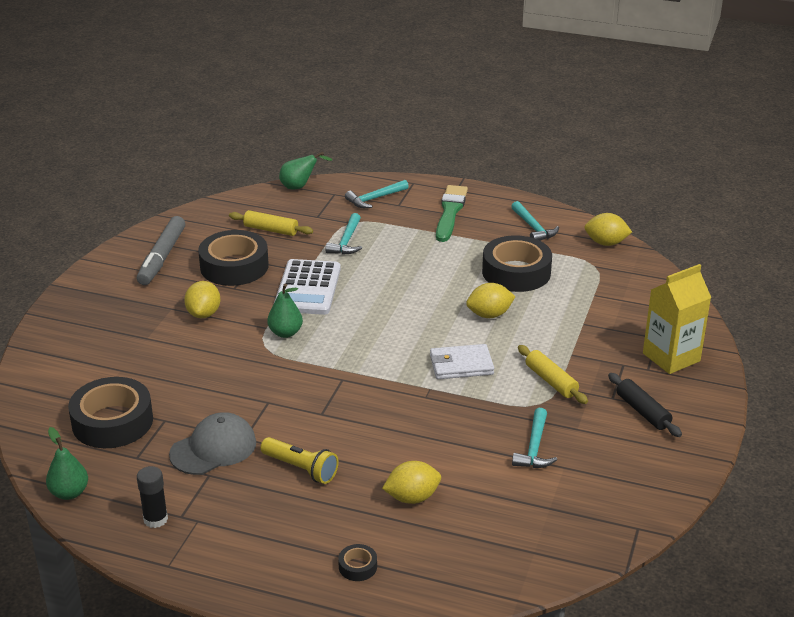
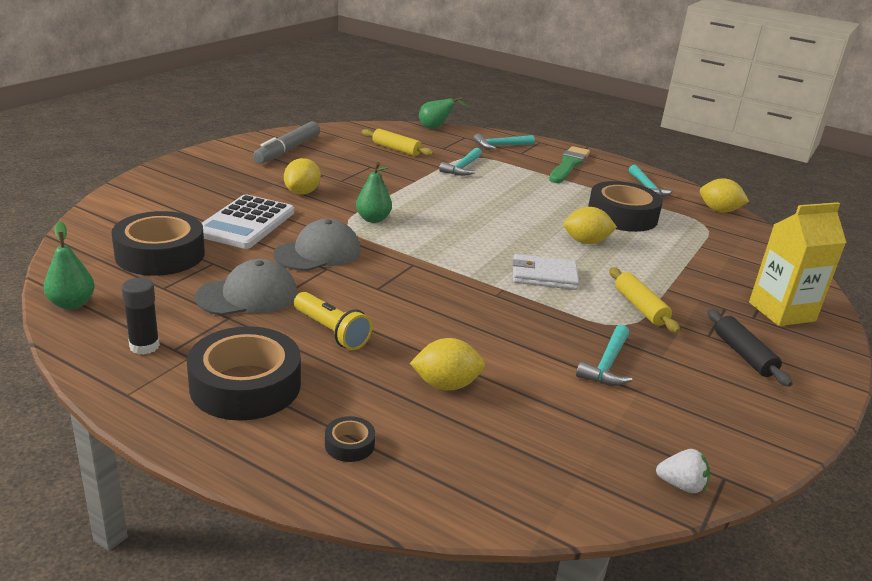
camera: 10 degrees right, 5 degrees down
black tape [198,230,269,286] -> black tape moved to [187,326,301,421]
white calculator [274,259,341,315] -> white calculator moved to [202,194,294,249]
none -> grey cap [273,219,361,271]
none -> white strawberry [656,449,710,493]

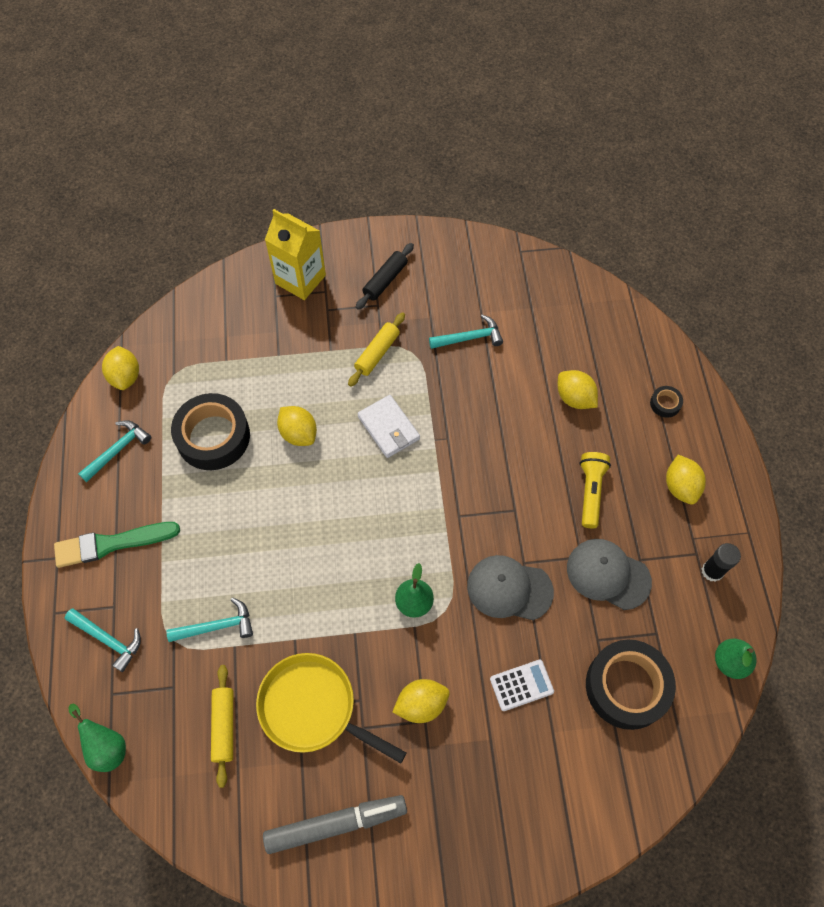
camera: 125 degrees left, 35 degrees up
black tape [187,326,301,421] -> yellow lemon [666,455,706,504]
white calculator [202,194,294,249] -> white calculator [490,660,554,711], size x0.55
white strawberry [656,449,710,493] -> none
none -> yellow pan [256,653,407,763]

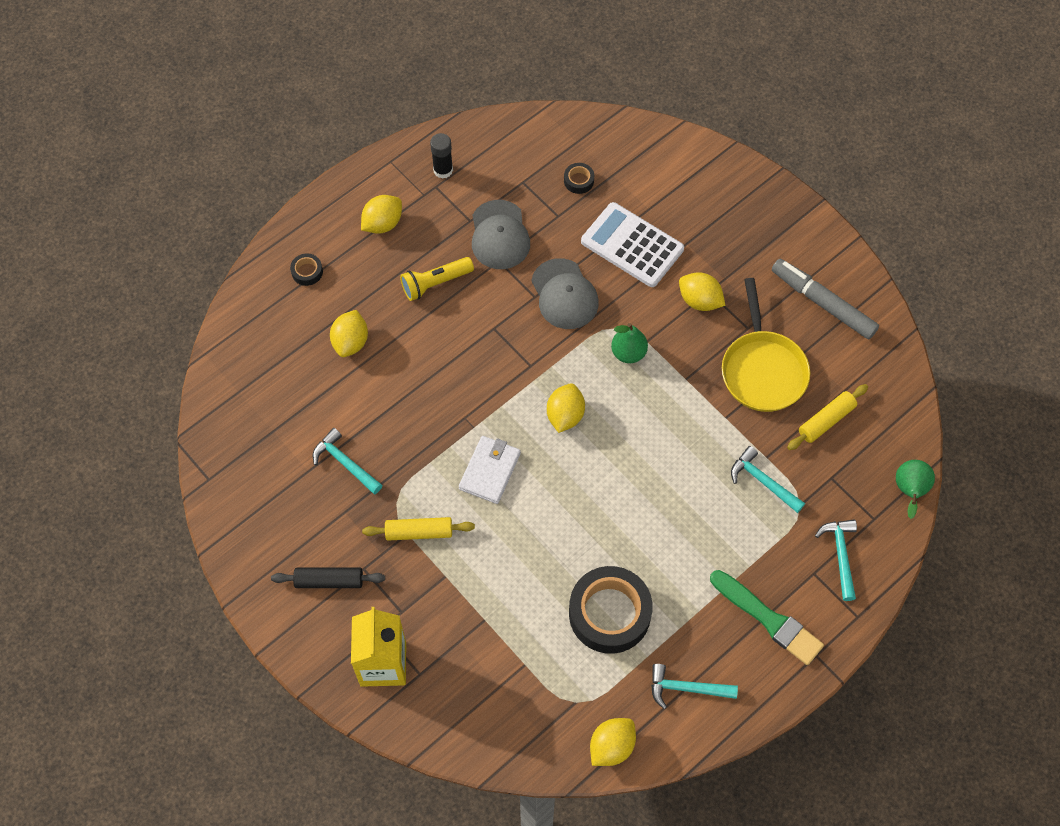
camera: 125 degrees left, 0 degrees up
yellow lemon [277,406,317,446] -> yellow lemon moved to [547,383,585,433]
white calculator [490,660,554,711] -> white calculator [581,202,684,287], size x1.81
black tape [586,640,676,730] -> black tape [564,163,594,194], size x0.42
green pear [715,639,757,679] -> none

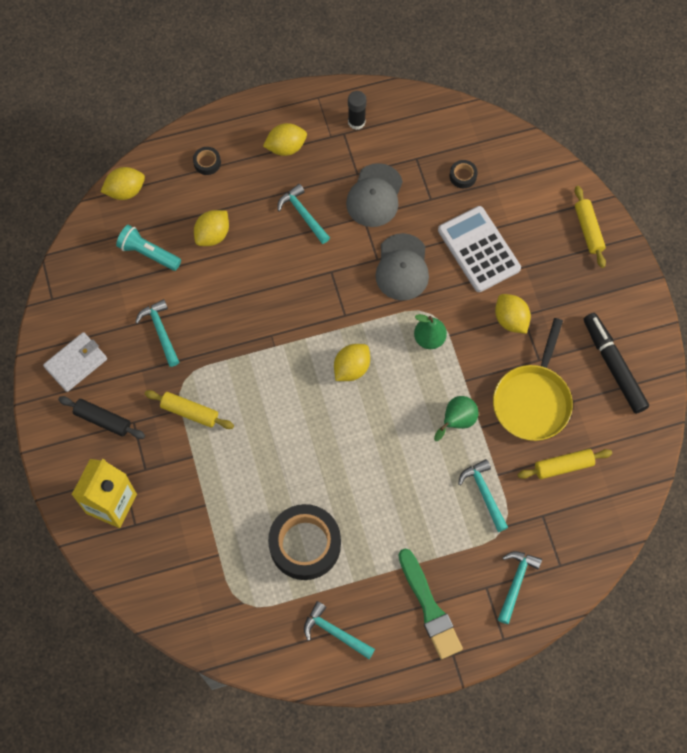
camera: 25 degrees right, 5 degrees up
yellow flashlight [400,257,474,301] -> turquoise hammer [278,184,330,244]
white wallet [459,436,521,504] -> white wallet moved to [43,332,107,392]
yellow lemon [590,718,636,766] -> yellow lemon moved to [101,167,145,200]
grey marker [772,259,879,339] -> black marker [584,313,649,414]
green pear [896,460,935,519] -> green pear moved to [434,396,479,441]
none -> turquoise flashlight [116,225,181,271]
none -> yellow rolling pin [575,186,606,268]

